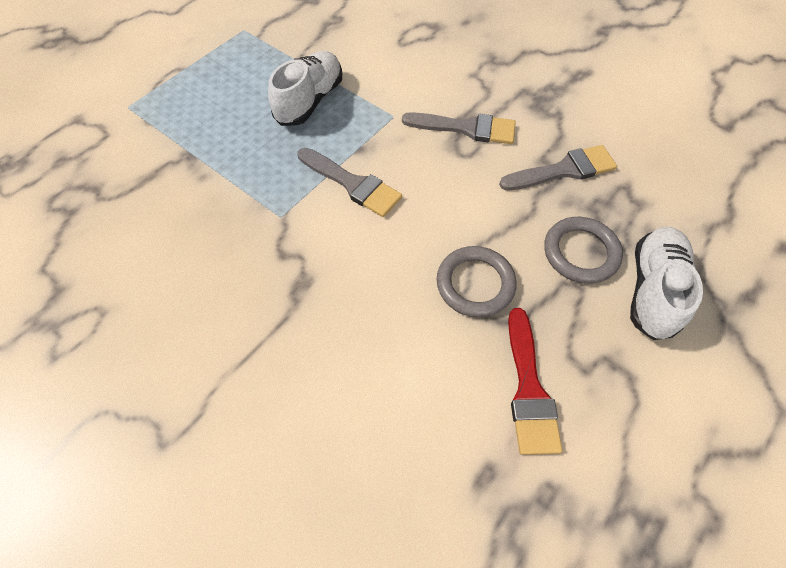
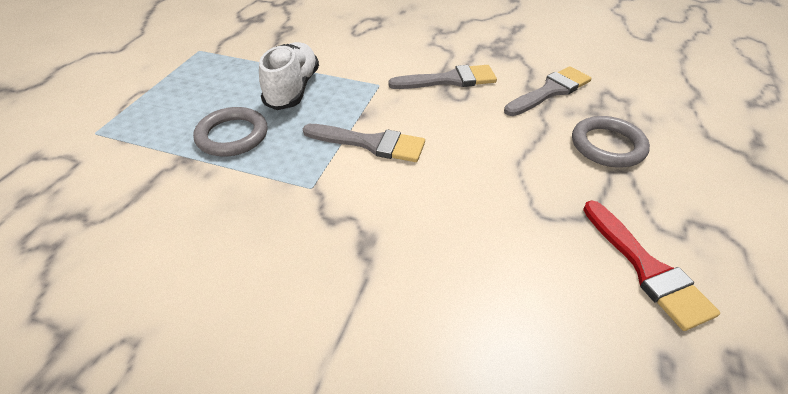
camera: 20 degrees left, 15 degrees down
grey ring [437,246,517,317] -> grey ring moved to [193,107,267,157]
white shoe [630,227,703,340] -> none

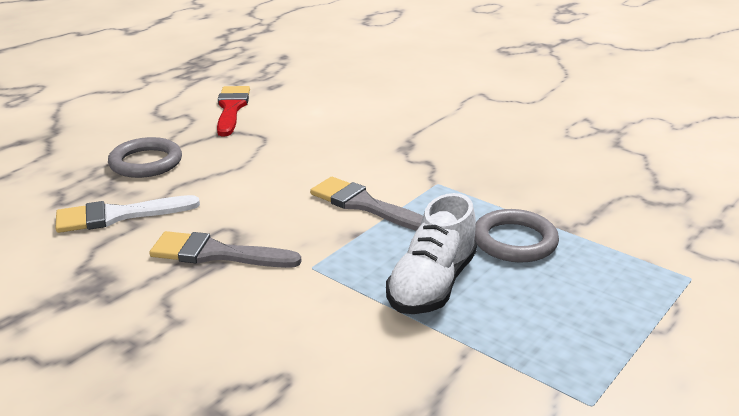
camera: 160 degrees left, 15 degrees down
grey brush [504,66,591,116] -> white brush [55,195,200,233]

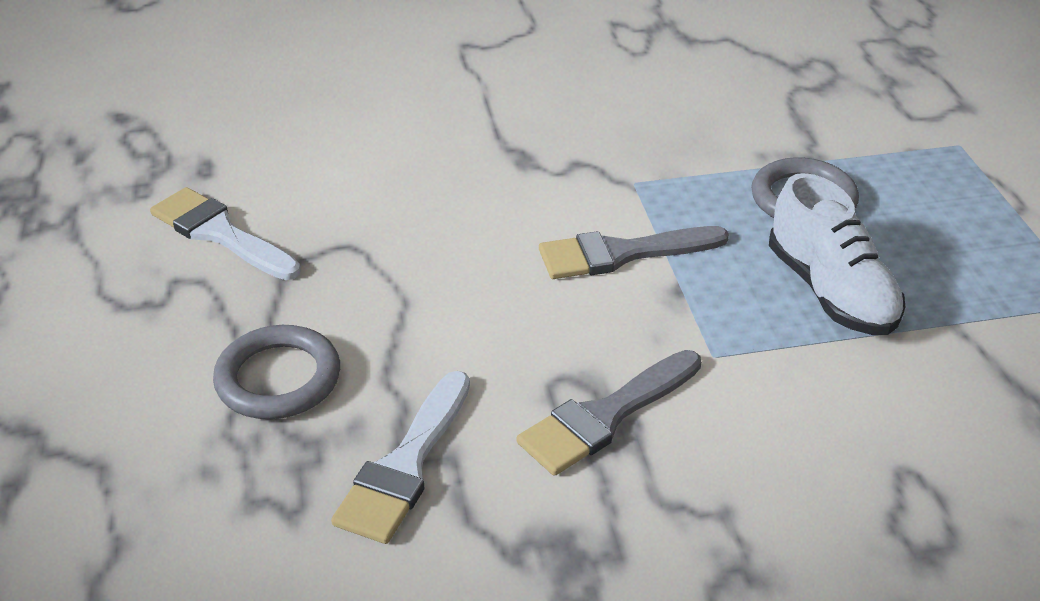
camera: 50 degrees left, 10 degrees up
red brush [217,86,250,136] -> white brush [150,187,301,280]

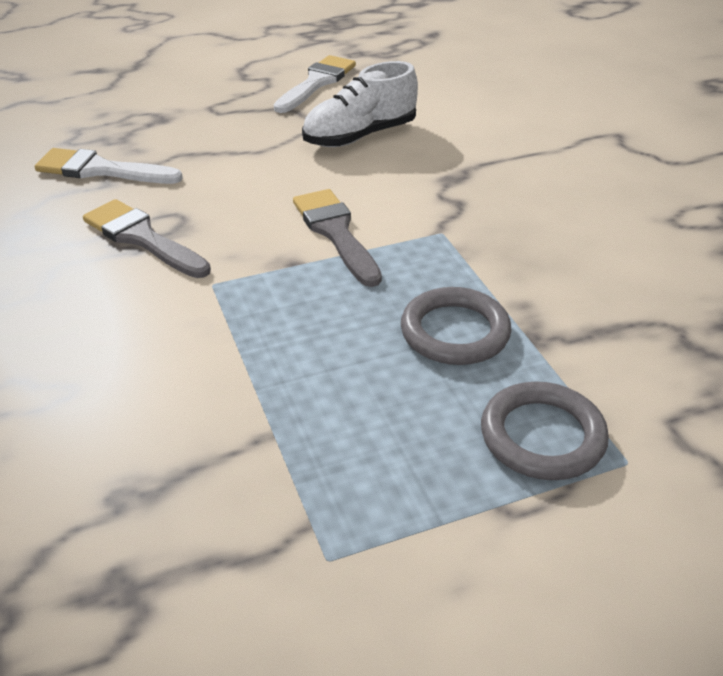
camera: 80 degrees right, 0 degrees up
grey ring [213,325,340,419] -> grey ring moved to [481,382,609,480]
white shoe [769,173,905,335] -> white shoe moved to [302,61,418,147]

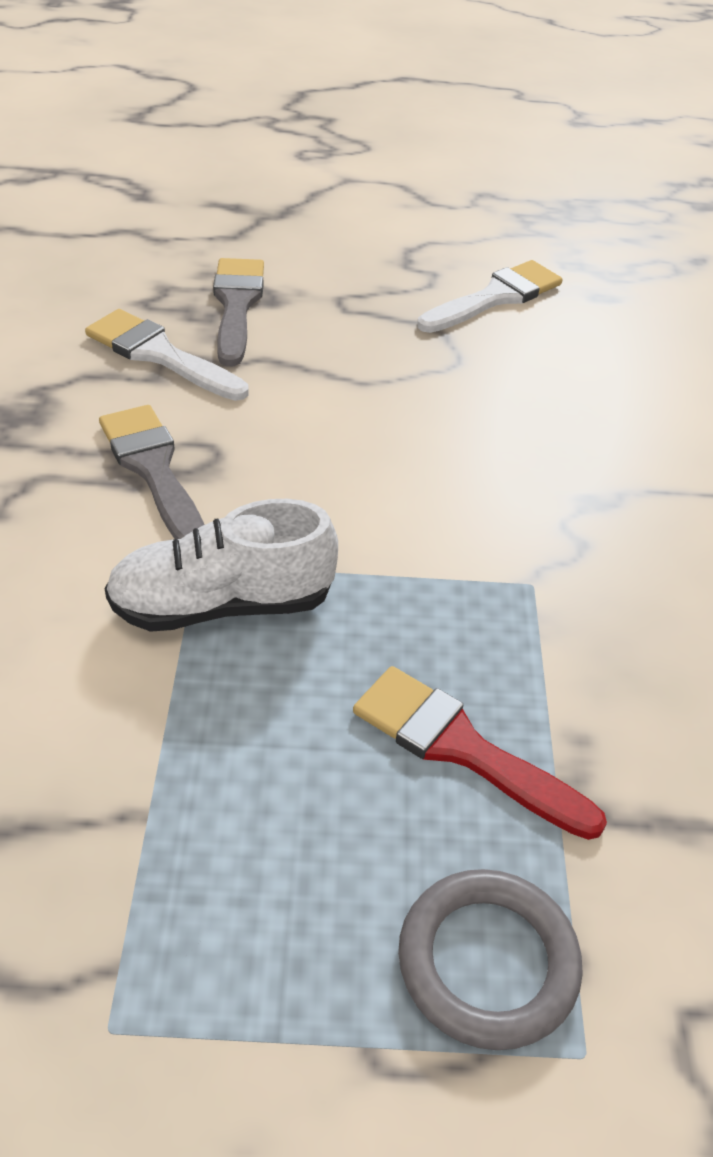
camera: 20 degrees right, 5 degrees up
grey brush [293,189,382,287] -> grey brush moved to [213,258,264,366]
white shoe [302,61,418,147] -> white shoe moved to [104,499,338,632]
grey ring [401,287,512,365] -> red brush [353,666,607,840]

